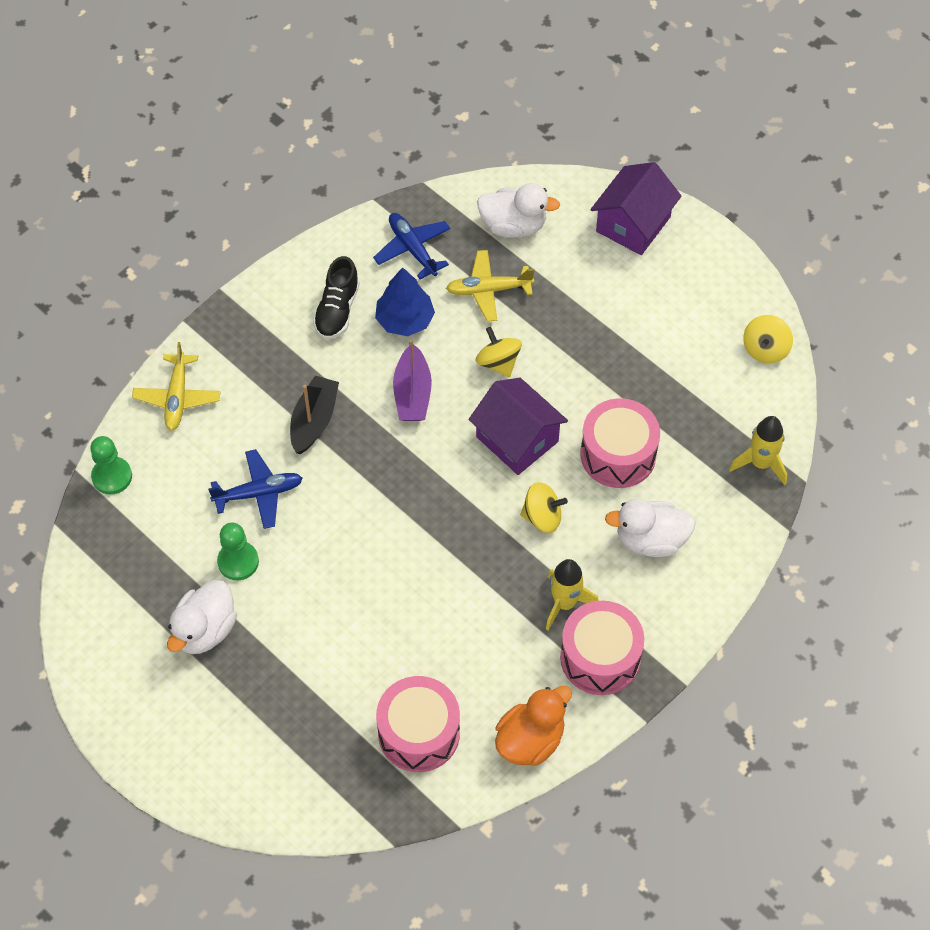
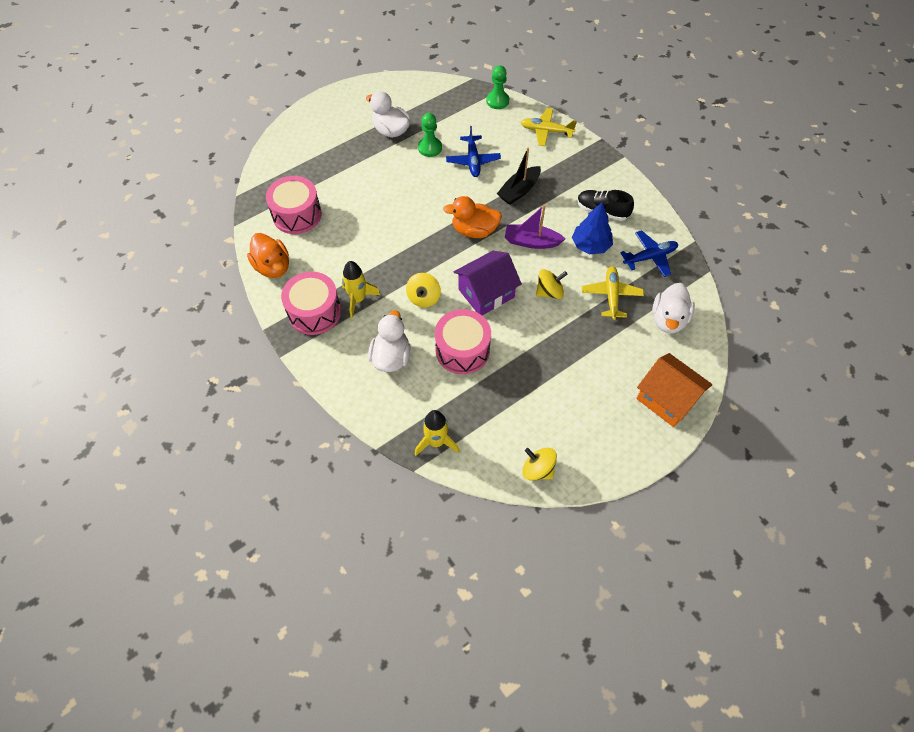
camera: 100 degrees right, 0 degrees up
black boat [290,376,339,454] -> black boat turned 105 degrees clockwise [497,148,541,205]
purple house [590,162,682,255] -> orange house [636,353,713,427]
none -> orange duck [443,196,502,238]

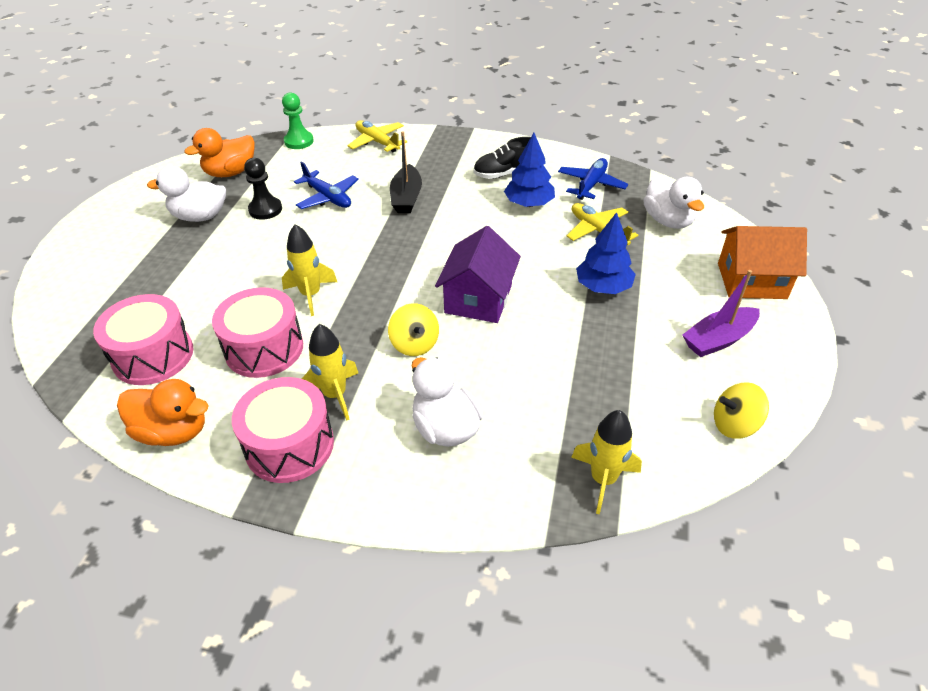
camera: 40 degrees left, 15 degrees down
green pawn [418,113,442,157] -> black pawn [244,158,282,220]
pink drum [435,309,491,374] -> pink drum moved to [212,287,303,378]
orange duck [443,196,502,238] -> orange duck moved to [184,128,255,177]
purple boat [505,205,565,249] -> purple boat moved to [682,270,760,357]
yellow plane [521,108,577,146] -> yellow plane turned 75 degrees clockwise [347,120,407,152]
yellow spinning top [536,269,567,299] -> none
none -> yellow rocket [282,224,337,316]
none -> blue tree [576,212,636,294]

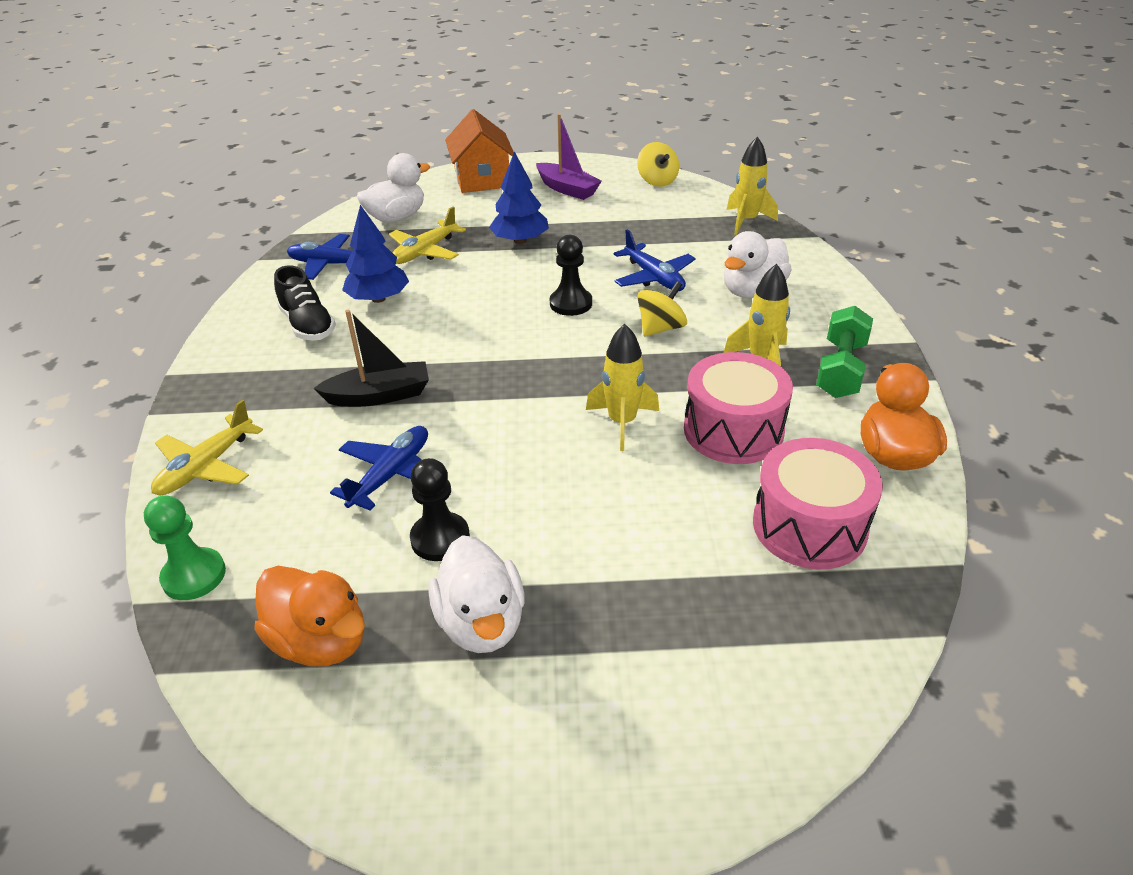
camera: 105 degrees left, 5 degrees down
pink drum [232,377,334,483] -> green dumbbell [816,306,873,398]
purple house [435,226,521,323] -> black pawn [550,235,592,316]
none -> blue plane [613,229,696,291]

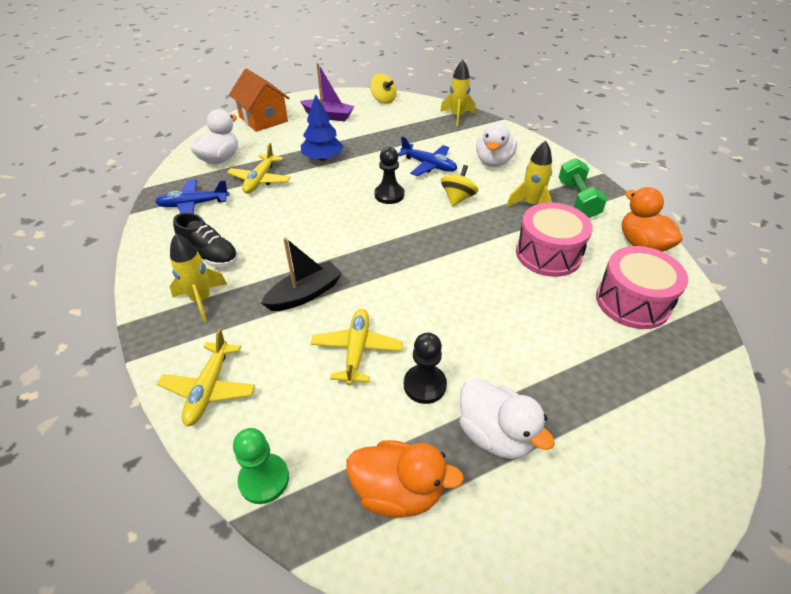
camera: 25 degrees left, 5 degrees up
blue plane [330,426,428,511] -> yellow plane [311,309,403,386]
blue tree [342,205,409,303] -> none
yellow rocket [586,324,659,451] -> yellow rocket moved to [170,233,227,322]

